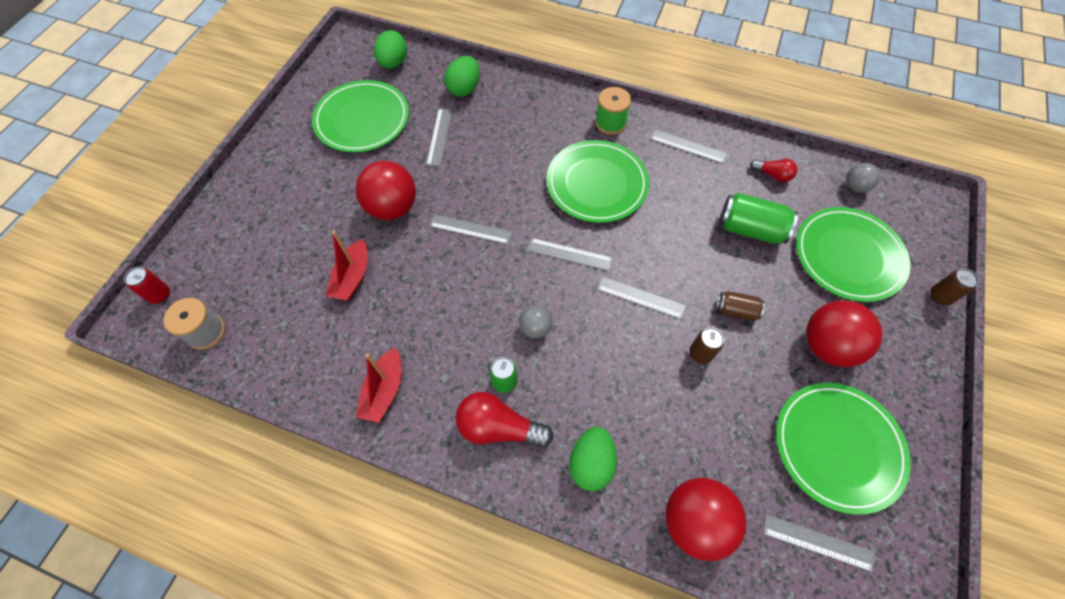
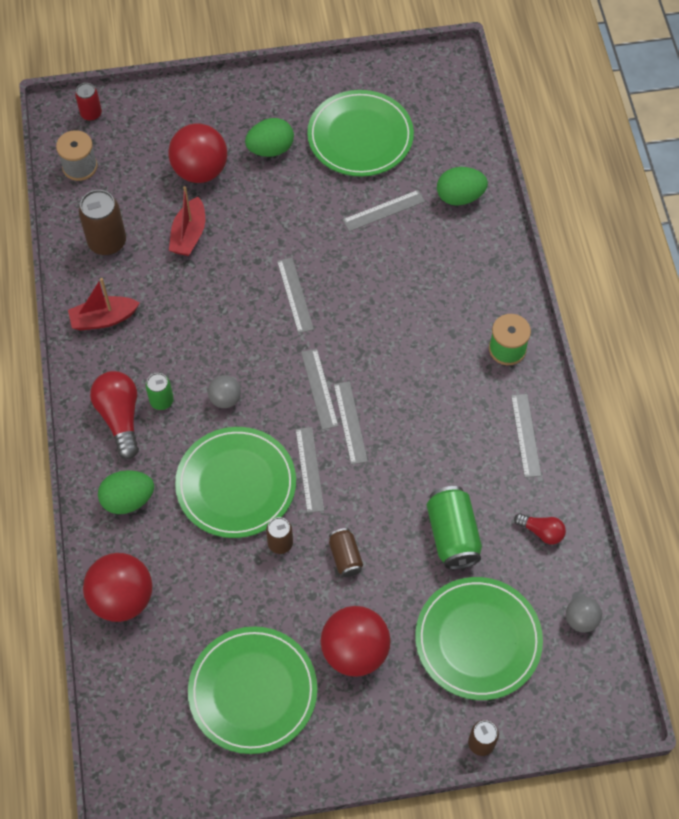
camera: 60 degrees right, 0 degrees up
red boat [326,231,368,301] -> red boat turned 60 degrees counterclockwise [169,186,205,256]
red ball [356,161,416,220] -> red ball moved to [168,123,227,183]
green egg [374,30,407,69] -> green egg moved to [245,118,294,157]
green plate [546,140,649,223] -> green plate moved to [175,427,296,538]
red light bulb [750,159,798,182] -> red light bulb turned 60 degrees counterclockwise [514,513,566,544]
grey ruler [763,514,874,572] -> grey ruler moved to [334,381,368,465]
none -> brown can [79,190,126,255]

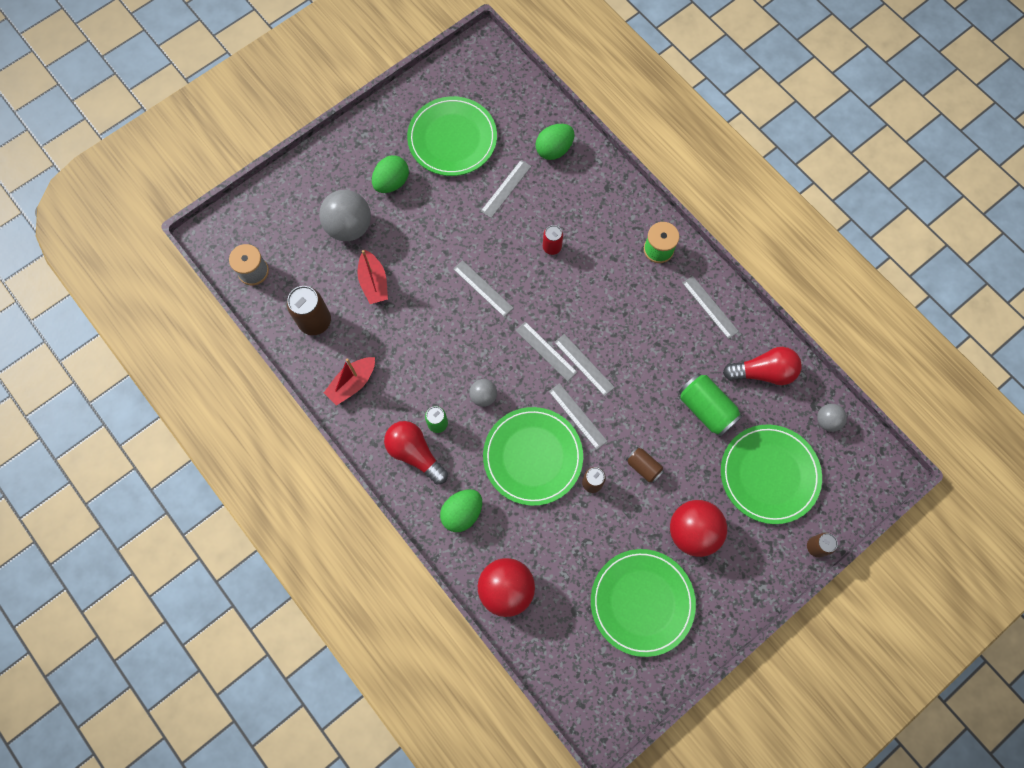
camera: 30 degrees left, 10 degrees up
red can [75,83,102,121] -> red can moved to [543,225,563,255]
red ball [168,123,227,183] -> grey ball [319,190,371,241]
red light bulb [514,513,566,544] -> red light bulb [723,347,802,385], size x1.76

